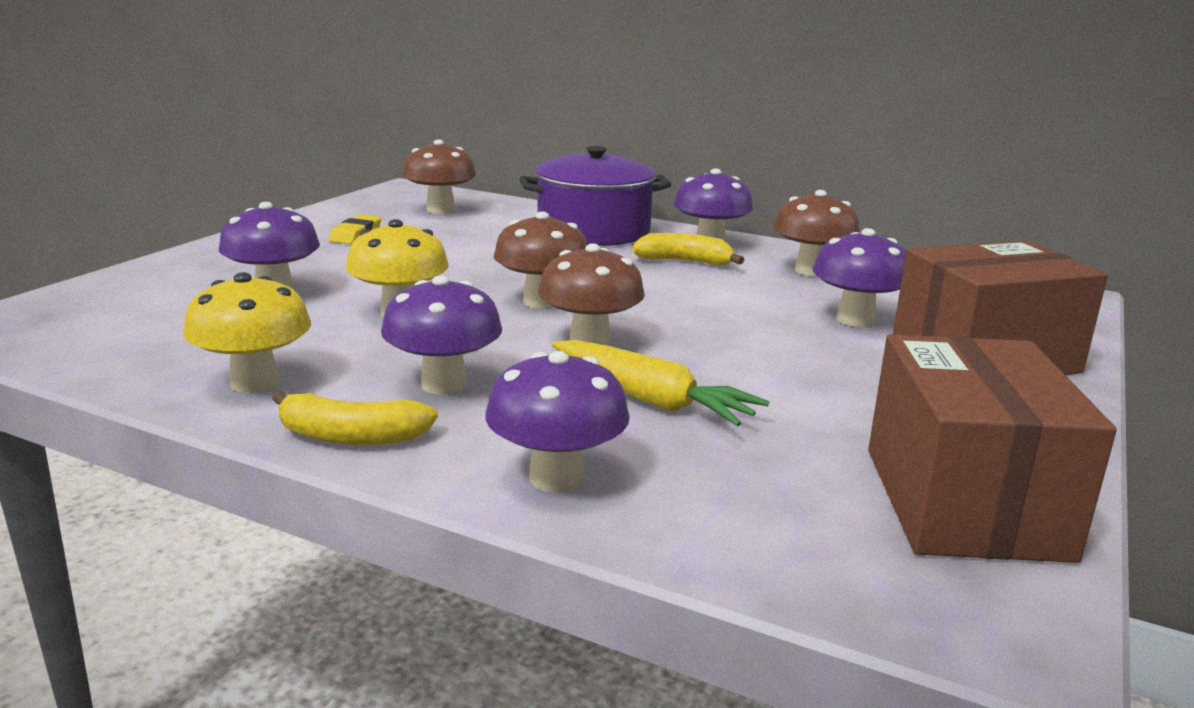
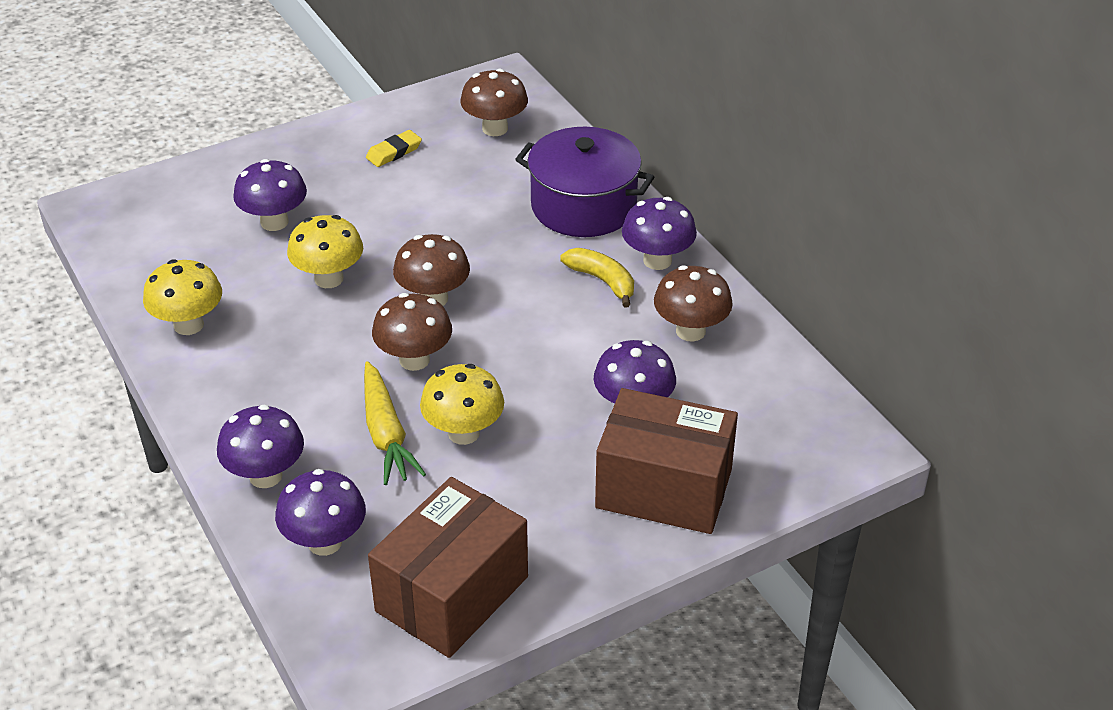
camera: 35 degrees right, 20 degrees up
yellow banana [272,391,438,445] -> none
purple mushroom [381,275,502,395] -> purple mushroom moved to [275,469,366,556]
none -> yellow mushroom [420,364,504,445]

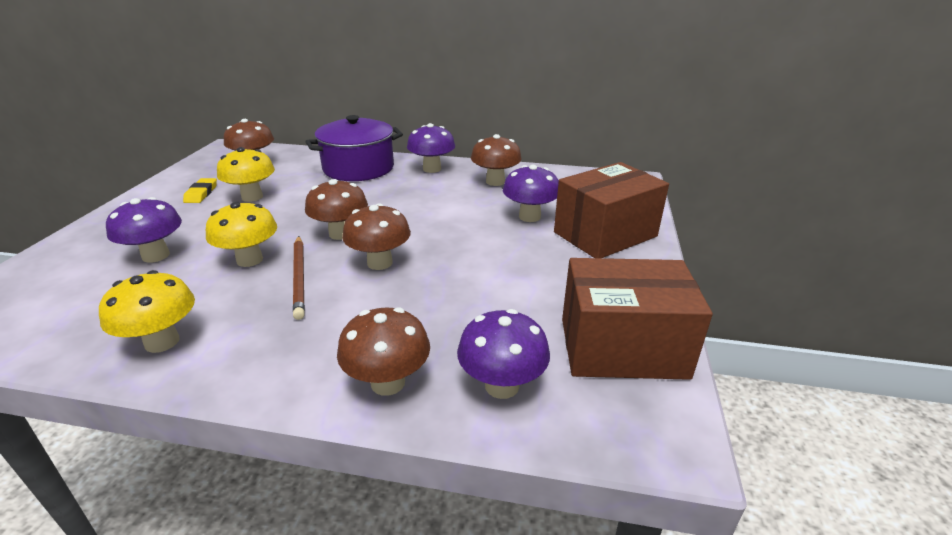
camera: 50 degrees left, 10 degrees down
purple mushroom [217,405,304,488] -> brown mushroom [337,307,430,396]
yellow carrot [364,361,426,485] -> none
brown box [368,477,528,658] -> brown box turned 75 degrees counterclockwise [562,258,713,380]
yellow mushroom [420,364,504,445] -> yellow mushroom moved to [217,147,275,202]
yellow banana [560,248,634,307] -> none
none -> brown pencil [293,236,305,320]

